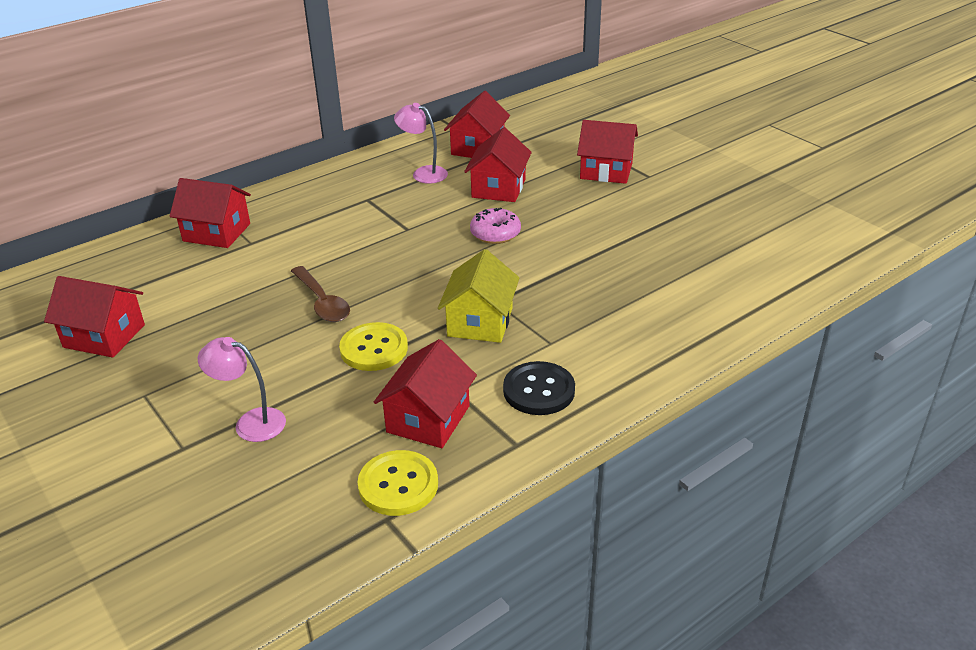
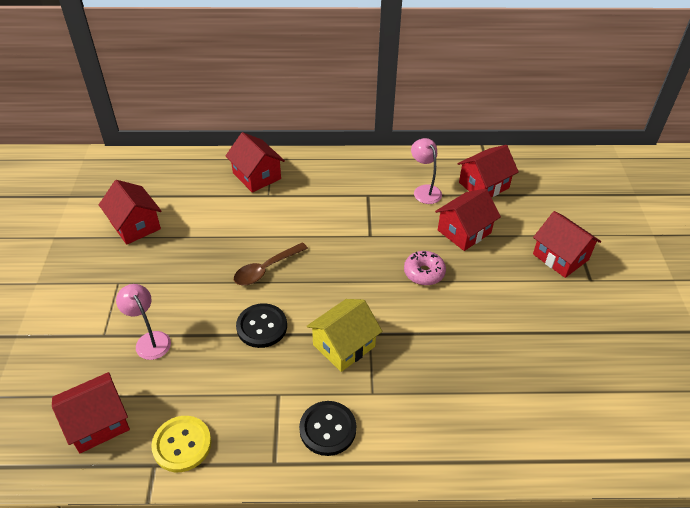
camera: 35 degrees right, 10 degrees up
brown spoon [291,266,350,322] -> brown spoon turned 45 degrees clockwise [234,243,308,285]
yellow button [339,322,408,371] -> black button [236,303,287,348]
red house [374,339,477,448] -> red house moved to [52,372,130,453]

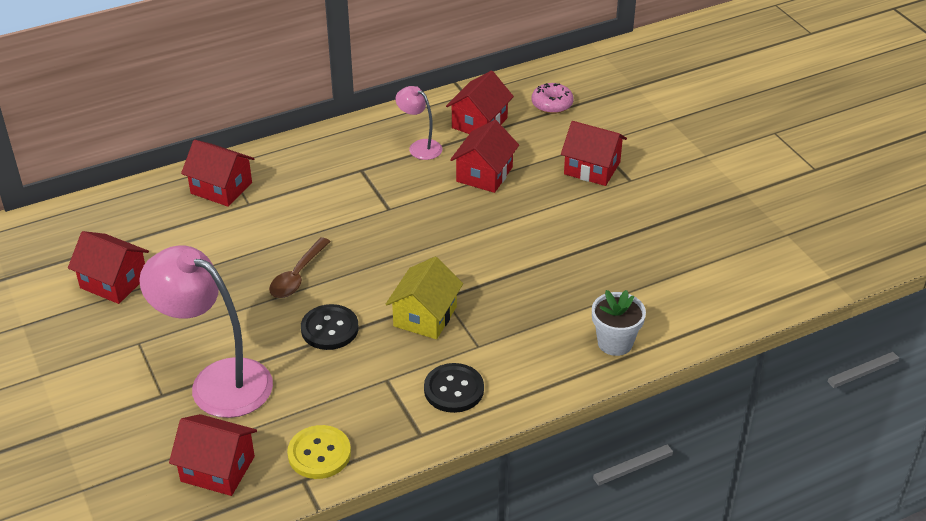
camera: 25 degrees left, 5 degrees down
red house [52,372,130,453] -> red house turned 75 degrees clockwise [169,414,257,496]
pink lamp [116,284,171,360] -> pink lamp [139,245,273,418], size x2.00
pink donut [404,251,446,285] -> pink donut moved to [531,83,574,114]
none -> white flower pot [592,290,646,356]

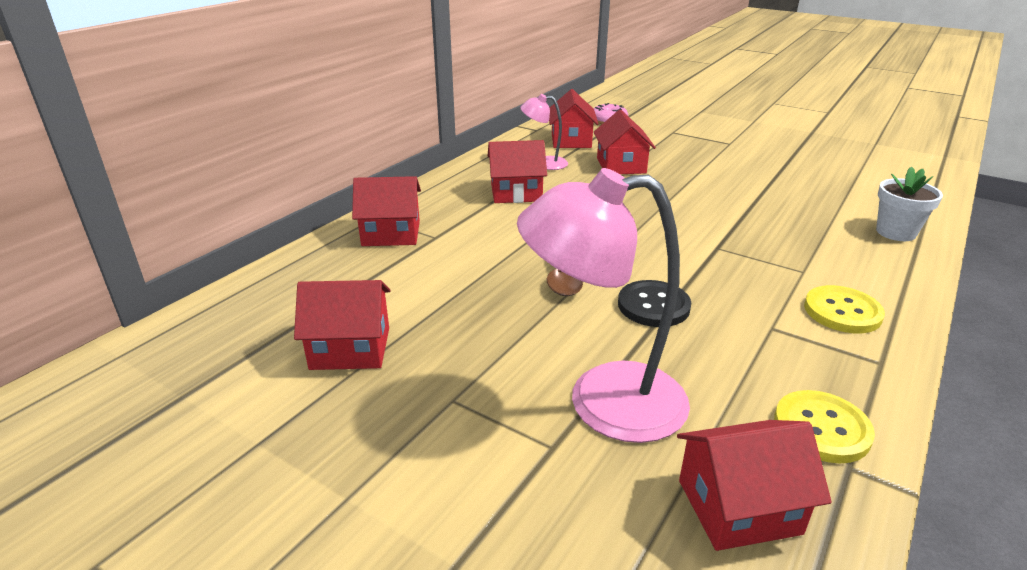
camera: 30 degrees left, 10 degrees down
yellow house [386,257,463,339] -> none
black button [424,363,484,413] -> yellow button [804,285,885,333]
red house [561,121,627,186] -> red house moved to [488,140,547,203]

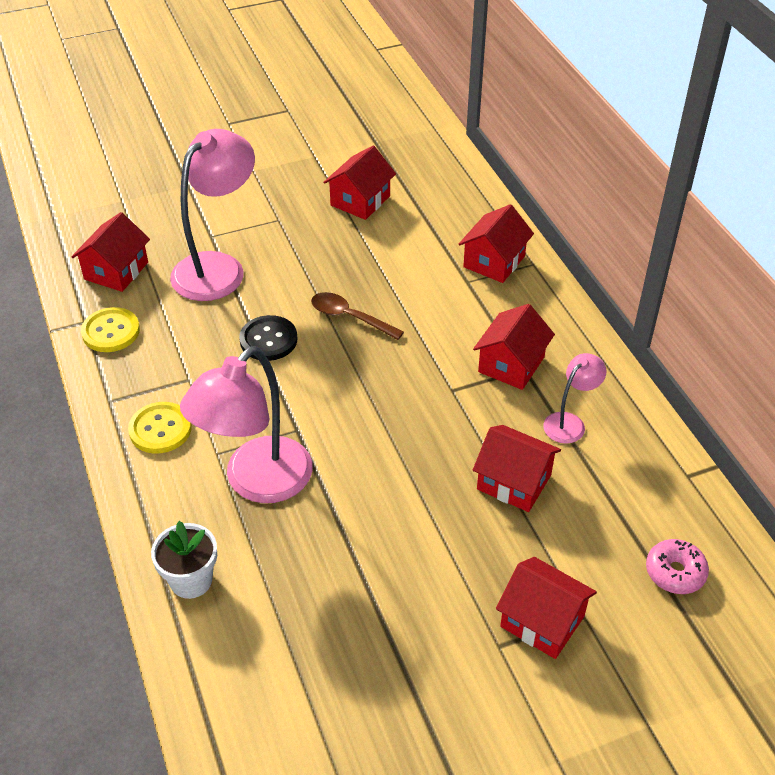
camera: 125 degrees right, 15 degrees up
red house [549,89,598,148] -> red house moved to [496,557,597,659]
none -> pink lamp [180,346,313,503]

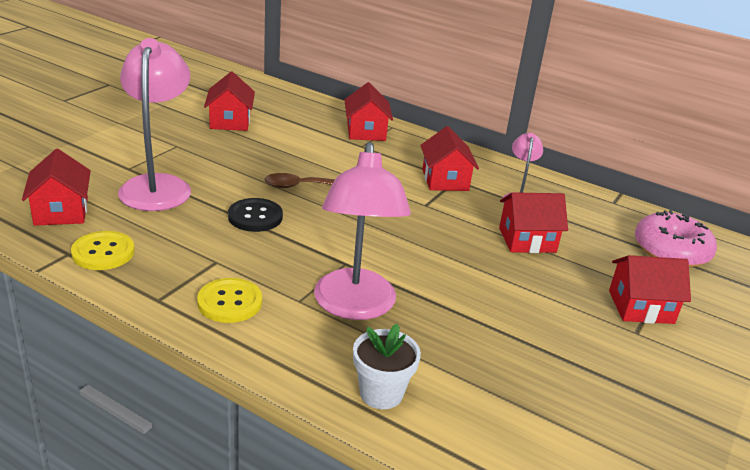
camera: 40 degrees left, 15 degrees down
pink donut [646,539,709,594] -> pink donut [635,210,717,267], size x1.66

